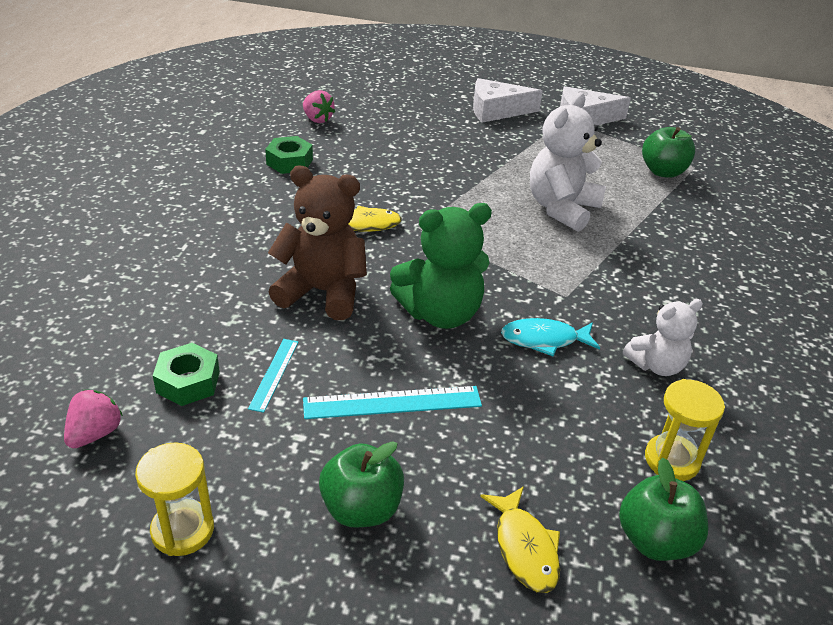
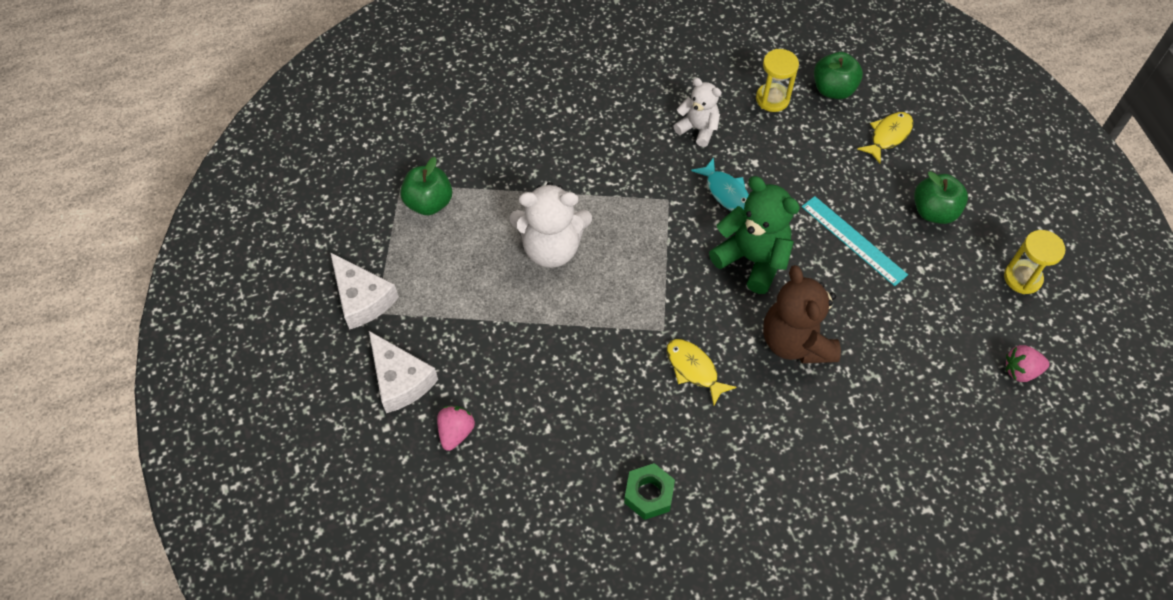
camera: 120 degrees left, 20 degrees up
green nut [153,343,220,406] -> none
turquoise ruler [248,339,298,413] -> none
pink strawberry [303,90,335,123] -> pink strawberry moved to [437,406,475,451]

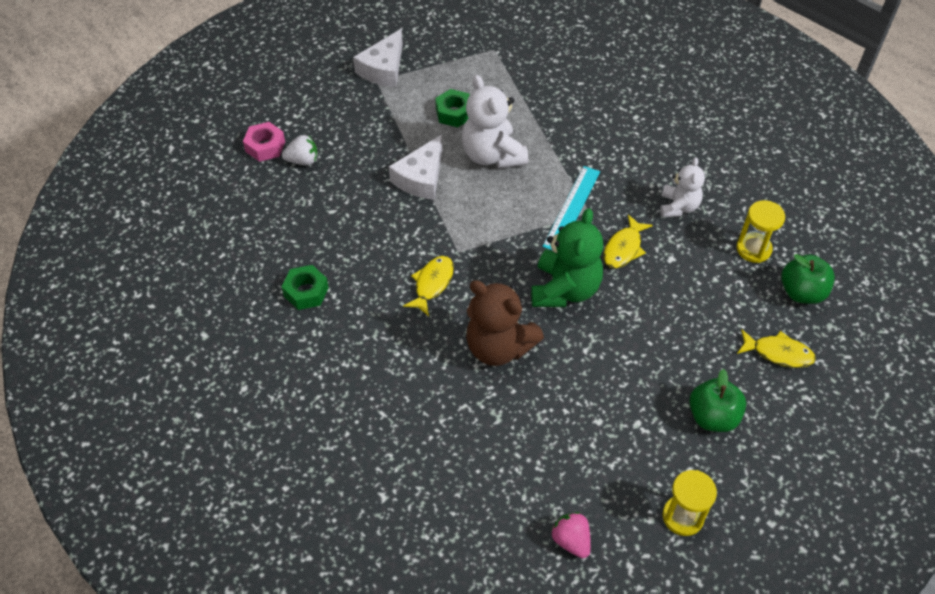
camera: 65 degrees right, 5 degrees down
white cheese [369,331,438,413] -> white cheese moved to [389,135,443,200]
green apple [400,157,452,215] -> none
pink strawberry [437,406,475,451] -> white strawberry [282,135,317,165]
turquoise fish [691,157,749,211] -> yellow fish [603,214,653,269]
brown teddy bear [763,265,841,364] -> brown teddy bear turned 105 degrees counterclockwise [466,280,544,366]
turquoise ruler [802,196,908,286] -> turquoise ruler moved to [542,166,600,250]
none -> pink nut [243,122,285,162]
none -> green nut [435,89,470,127]

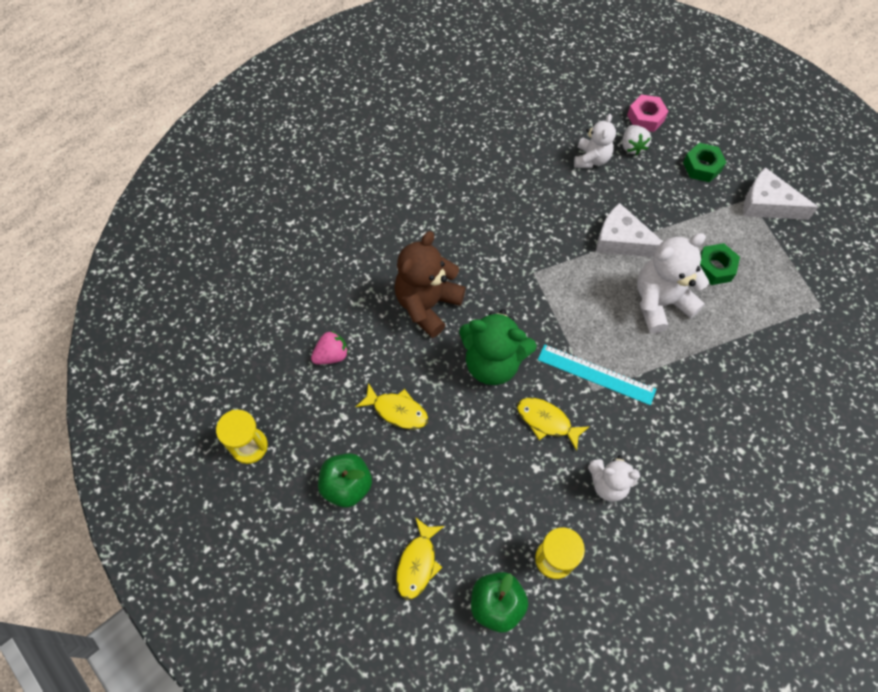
camera: 90 degrees right, 10 degrees up
green nut [282,265,329,310] -> green nut moved to [683,143,726,182]
yellow fish [403,256,454,316] -> yellow fish moved to [356,383,428,429]
pink strawberry [551,512,591,558] -> pink strawberry moved to [311,331,348,364]
none -> white teddy bear [574,114,616,168]

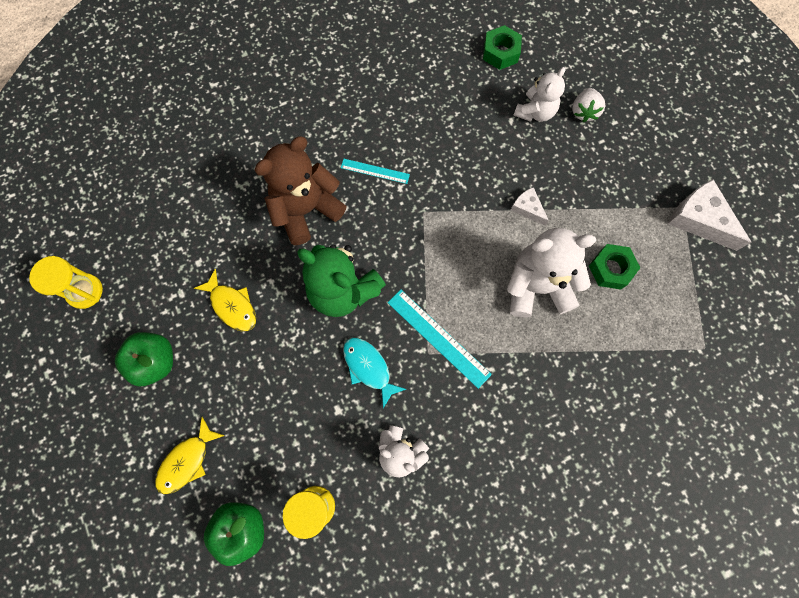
camera: 20 degrees right, 10 degrees up
pink strawberry [311,331,348,364] -> none
yellow fish [517,398,589,451] -> turquoise fish [343,338,406,408]
white cheese [596,203,663,257] -> white cheese [511,187,549,226], size x0.54
pink nut [627,95,668,132] -> none
green nut [683,143,726,182] -> green nut moved to [483,25,522,70]
none -> turquoise ruler [341,159,410,184]

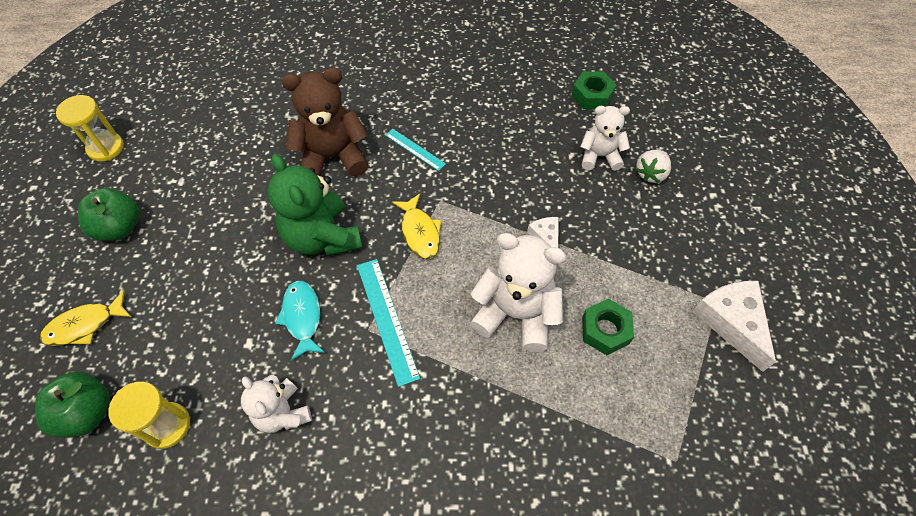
camera: 25 degrees right, 15 degrees down
yellow fish [194,269,256,332] -> yellow fish moved to [392,194,442,259]
white teddy bear [513,67,566,122] -> white teddy bear turned 150 degrees counterclockwise [580,106,630,171]

